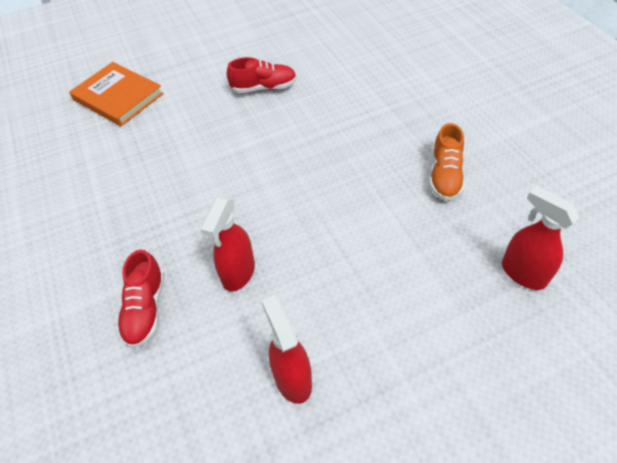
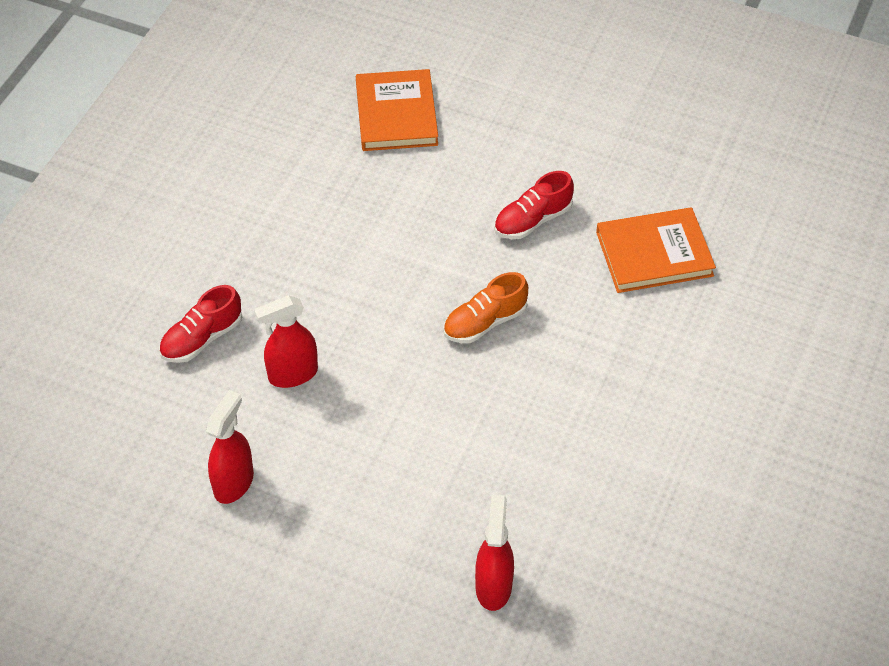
camera: 45 degrees right, 0 degrees up
red shoe [227,57,297,93] -> red shoe turned 105 degrees clockwise [494,171,574,239]
orange shoe [430,123,465,201] -> orange shoe moved to [443,272,528,343]
none -> orange book [596,207,716,293]

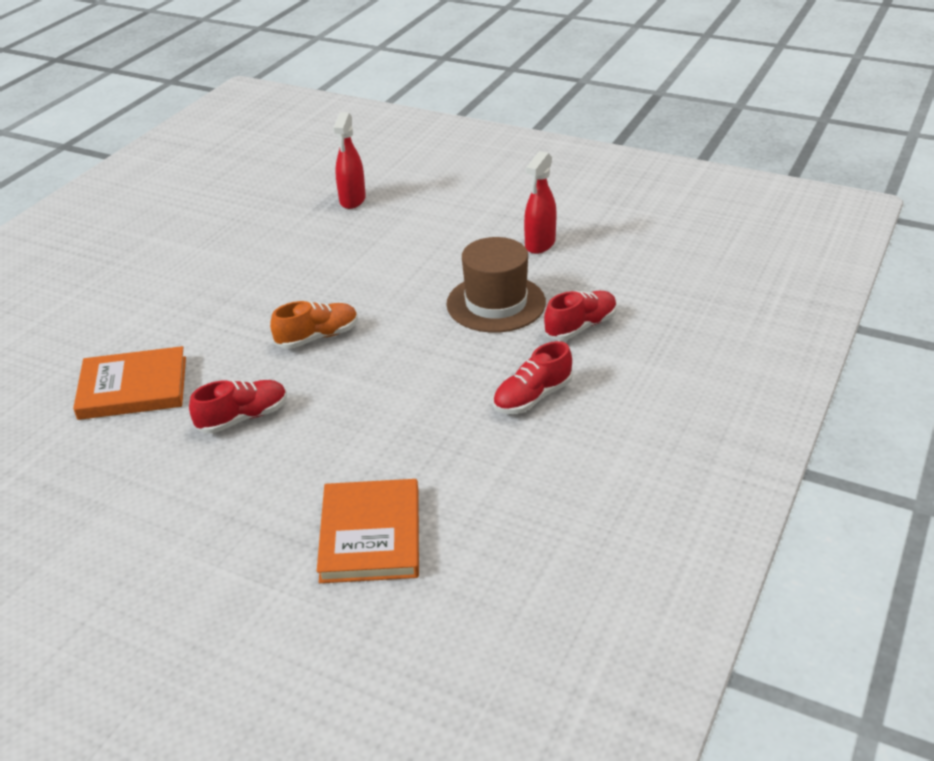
camera: 175 degrees left, 15 degrees down
red spray bottle [254,295,318,388] -> brown hat [446,237,546,333]
none -> red shoe [493,341,572,414]

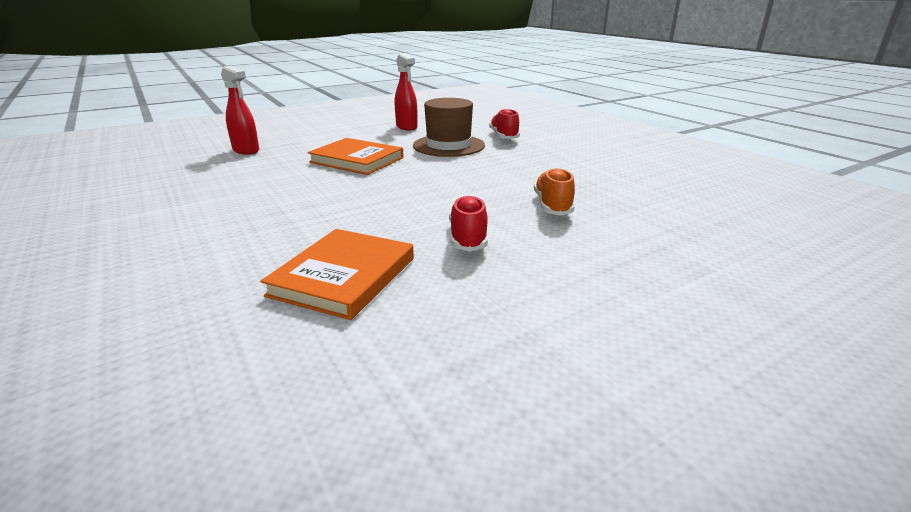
camera: 60 degrees left, 10 degrees down
orange shoe [270,301,358,349] -> orange shoe moved to [534,167,575,216]
orange book [317,479,419,583] -> orange book moved to [307,138,404,175]
red shoe [493,341,572,414] -> none

